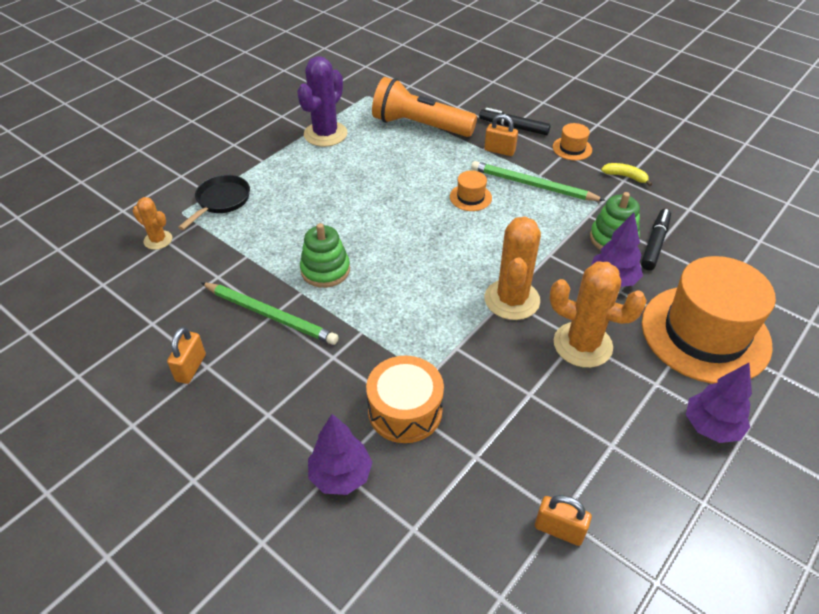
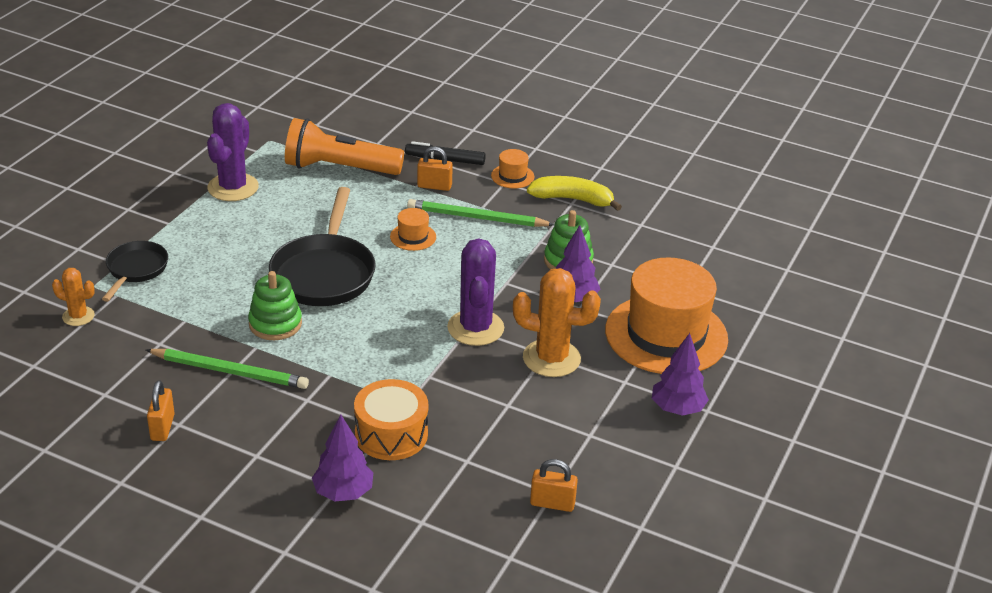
camera: 15 degrees left, 10 degrees down
orange cactus [485,216,541,320] -> purple cactus [447,239,504,346]
yellow banana [601,163,652,186] -> yellow banana [527,176,622,211], size x1.73
black marker [641,209,671,270] -> none
none -> black pan [269,187,376,306]

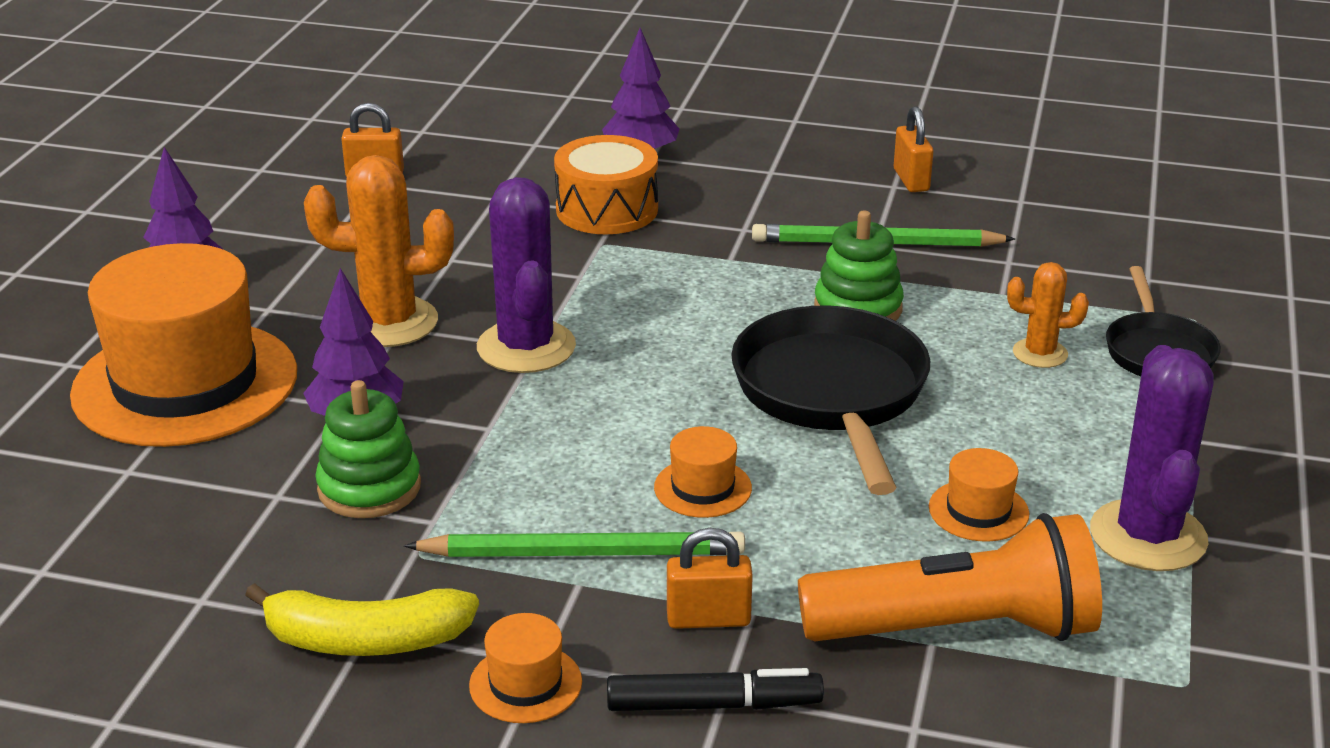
camera: 170 degrees right, 5 degrees down
orange cactus [52,268,95,326] -> orange cactus moved to [1007,262,1089,368]
none -> orange hat [929,448,1029,542]

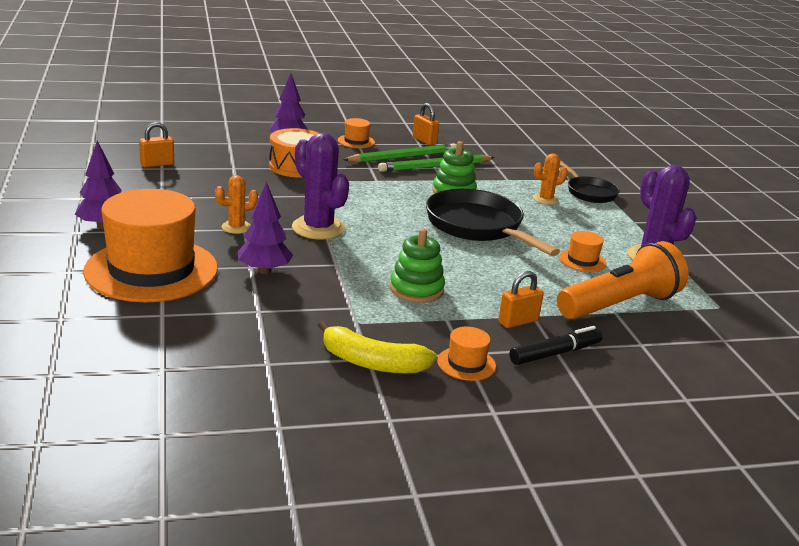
camera: 30 degrees left, 5 degrees down
yellow banana [245,583,479,656] -> yellow banana turned 45 degrees clockwise [318,320,437,374]
orange cactus [304,155,454,347] -> orange cactus [215,175,258,234], size x0.55
green stacking toy [315,380,421,518] -> green stacking toy moved to [390,228,445,303]
green pencil [404,532,745,557] -> green pencil moved to [343,143,457,162]
orange hat [654,426,752,518] -> orange hat moved to [338,118,375,148]

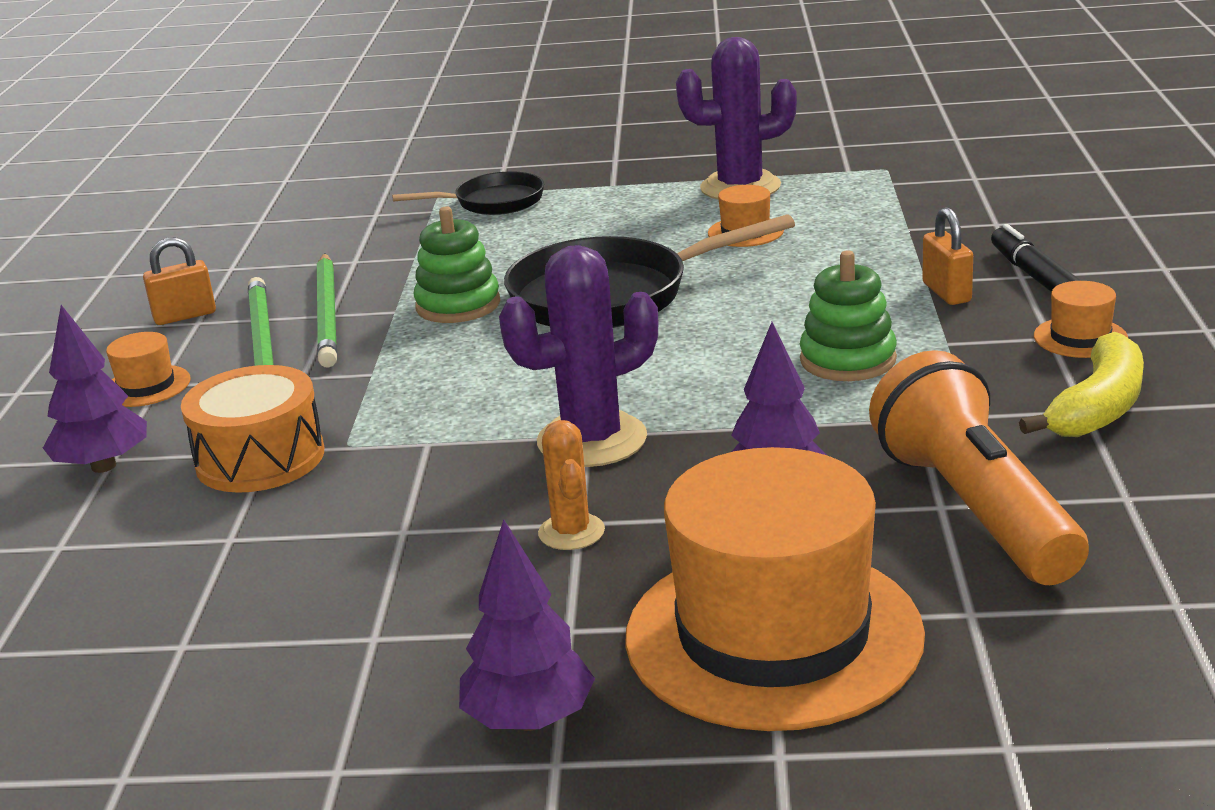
camera: 70 degrees left, 0 degrees up
orange padlock [139,122,174,167] -> none
orange cactus [533,153,568,205] -> none
orange flashlight [557,241,688,320] -> orange flashlight moved to [869,350,1089,585]

